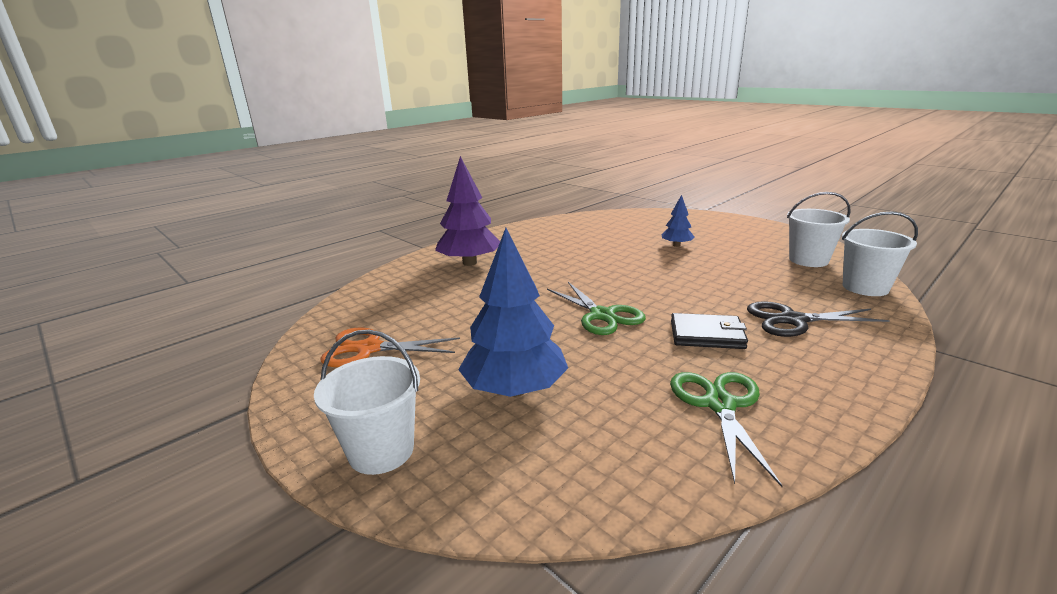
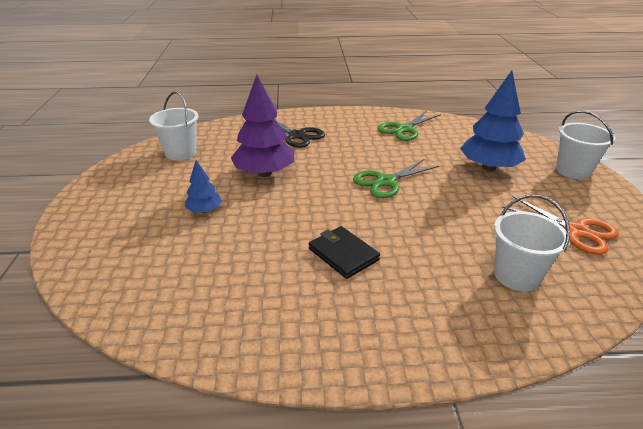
camera: 140 degrees left, 10 degrees up
purple tree [435,156,500,266] -> purple tree moved to [231,75,294,177]
green scissors [547,282,646,335] -> green scissors turned 135 degrees counterclockwise [353,159,439,198]
black wallet [671,313,748,349] -> black wallet moved to [309,226,380,279]
white bucket [842,211,918,296] -> white bucket moved to [494,195,570,291]

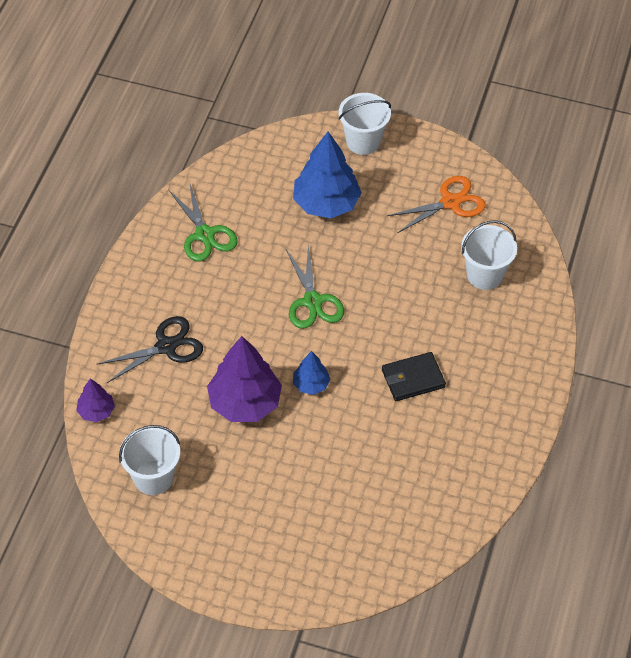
camera: 70 degrees left, 20 degrees up
blue tree [185,160,222,213] -> blue tree moved to [293,351,331,395]
none -> purple tree [76,378,115,422]

